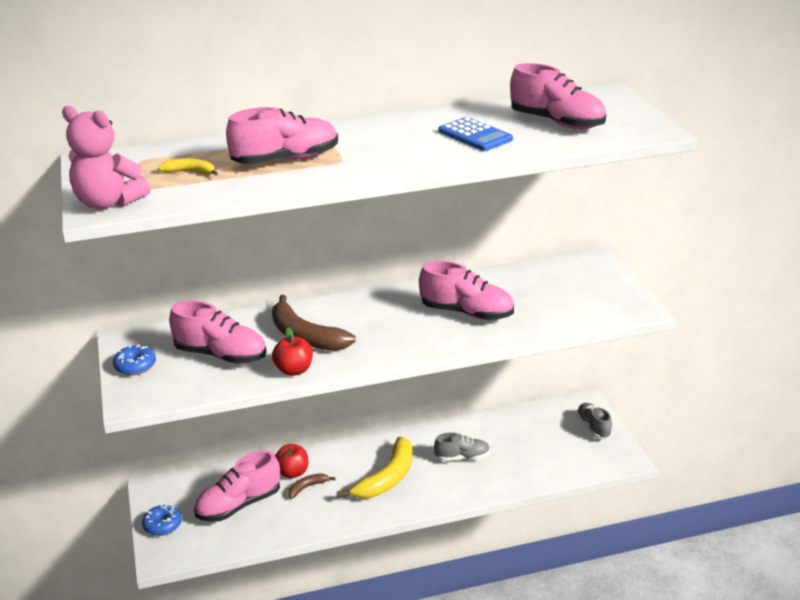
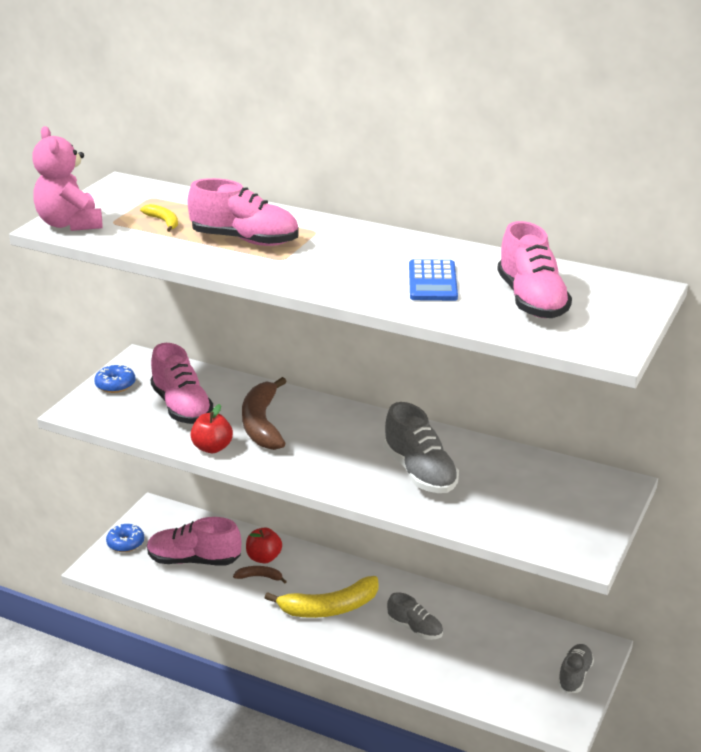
camera: 40 degrees right, 0 degrees up
pink shoe [419,261,514,320] -> grey shoe [383,402,459,493]

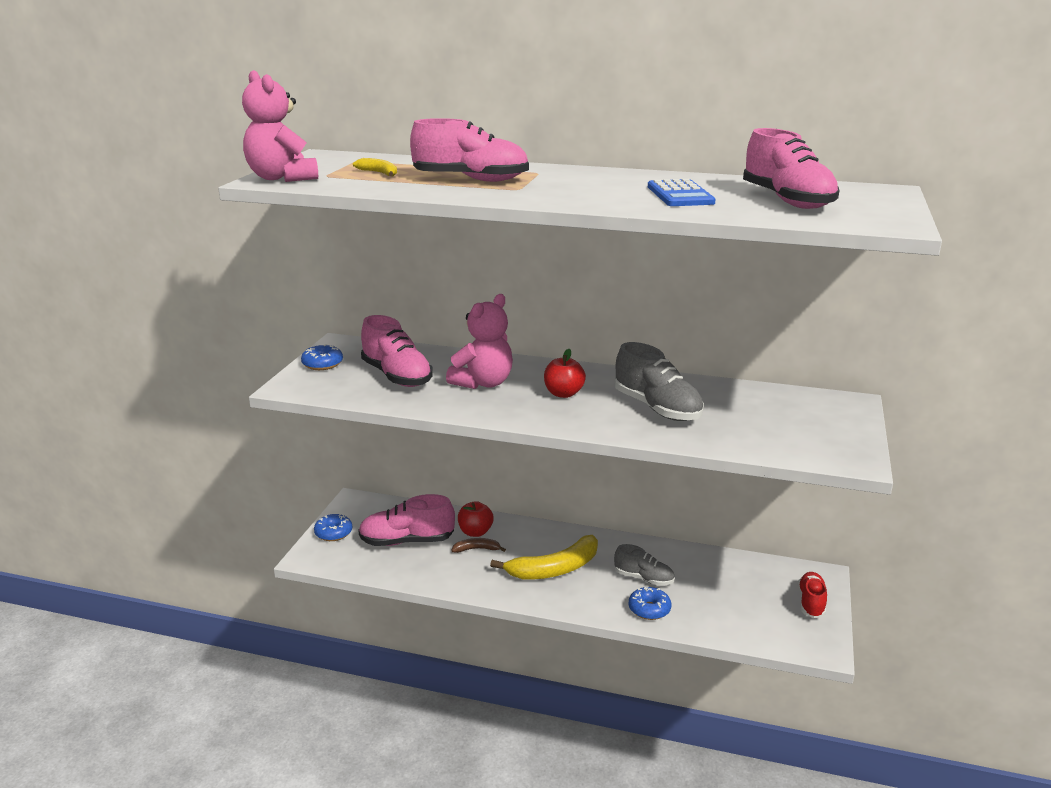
camera: 10 degrees left, 5 degrees down
red apple [191,404,233,453] -> red apple moved to [544,349,586,398]
brown banana [242,377,287,450] -> pink teddy bear [446,294,513,389]
grey shoe [558,644,594,693] -> red shoe [798,572,827,618]
none -> blue donut [629,587,671,620]

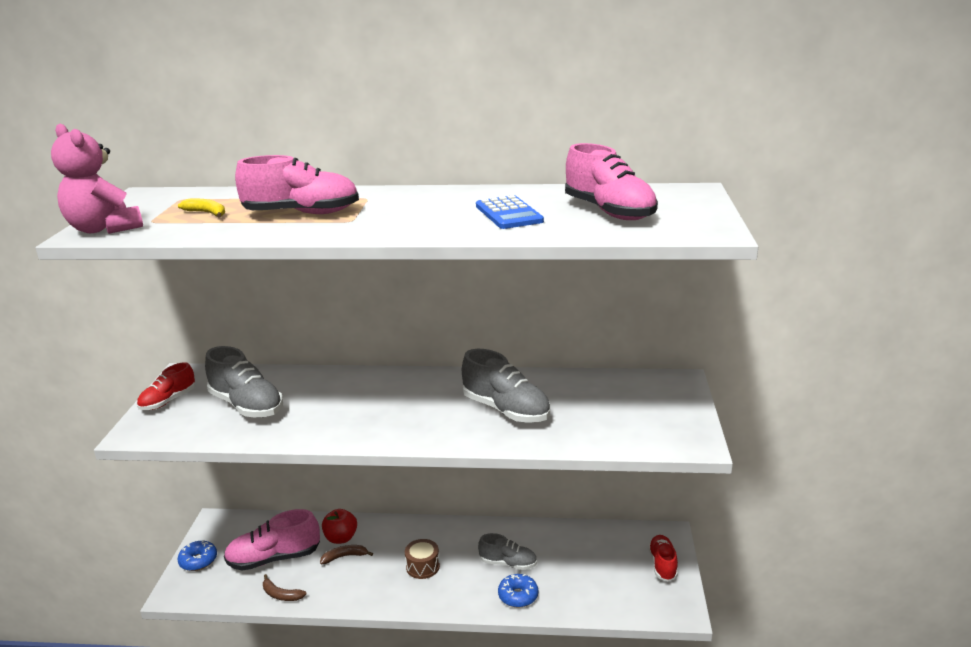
camera: 10 degrees left, 0 degrees up
blue donut [301,344,343,370] -> red shoe [137,362,195,410]
pink shoe [361,315,433,387] -> grey shoe [205,346,283,417]
pink teddy bear [446,294,513,389] -> none
yellow banana [490,535,598,580] -> brown drum [405,539,440,579]
red apple [544,349,586,398] -> none
none -> brown banana [263,574,306,601]

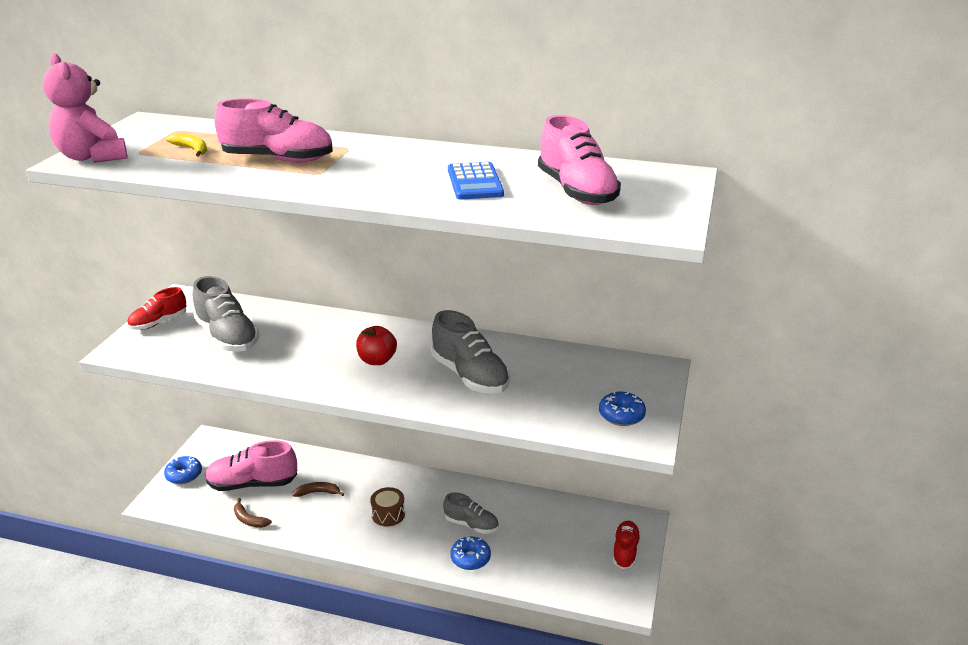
camera: 10 degrees right, 5 degrees up
red apple [322,509,357,544] -> red apple moved to [356,326,397,365]
none -> blue donut [599,391,646,426]

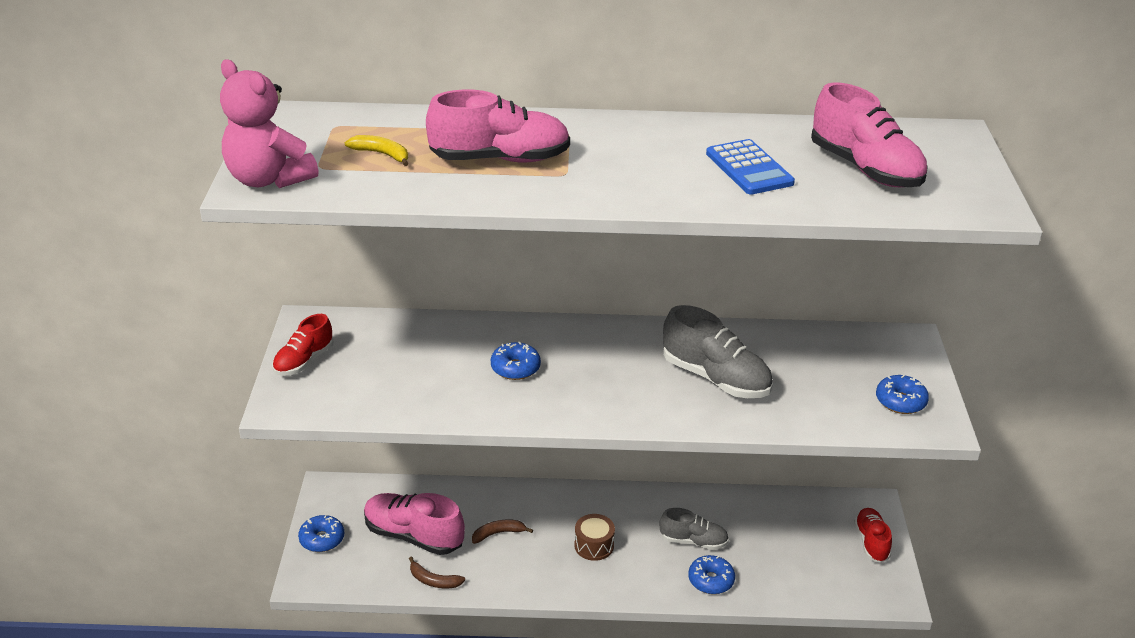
camera: 15 degrees left, 5 degrees up
grey shoe [193,276,260,352] -> none
pink shoe [205,440,297,491] -> pink shoe turned 45 degrees clockwise [364,493,465,555]
red apple [356,326,397,365] -> none
none -> blue donut [491,342,541,380]

